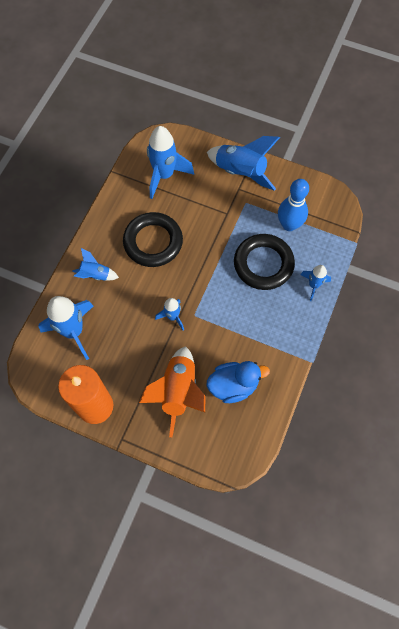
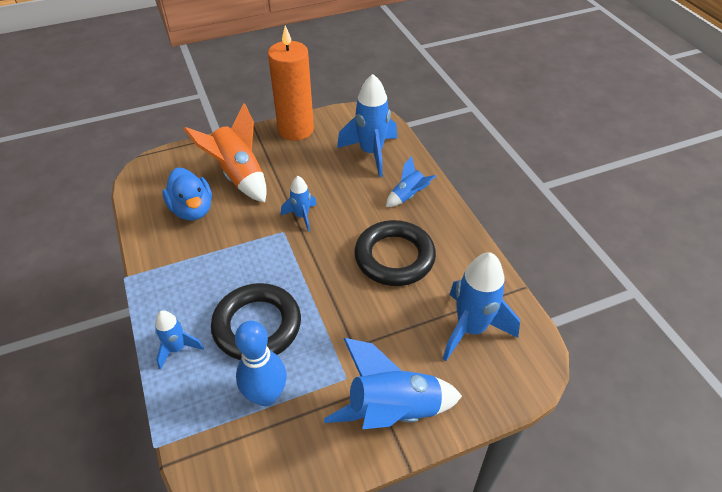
camera: 135 degrees right, 20 degrees down
blue duck [207,361,270,403] -> blue duck turned 60 degrees counterclockwise [162,168,212,221]

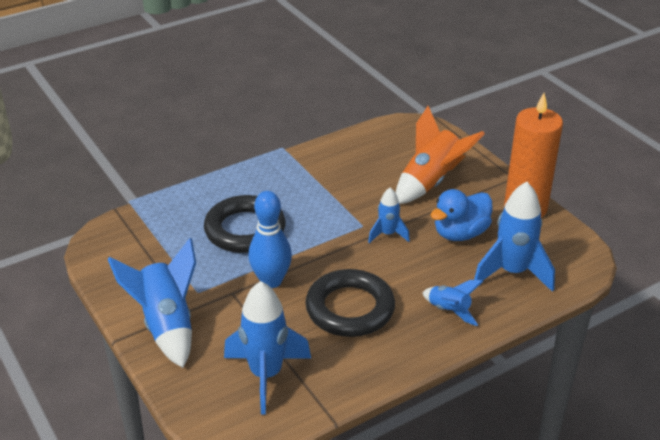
camera: 80 degrees right, 10 degrees down
blue rocket [155,310,204,370] -> none
blue duck [162,168,212,221] -> blue duck moved to [430,189,492,241]
blue bowling pin [235,321,287,406] -> blue bowling pin moved to [248,191,292,288]

